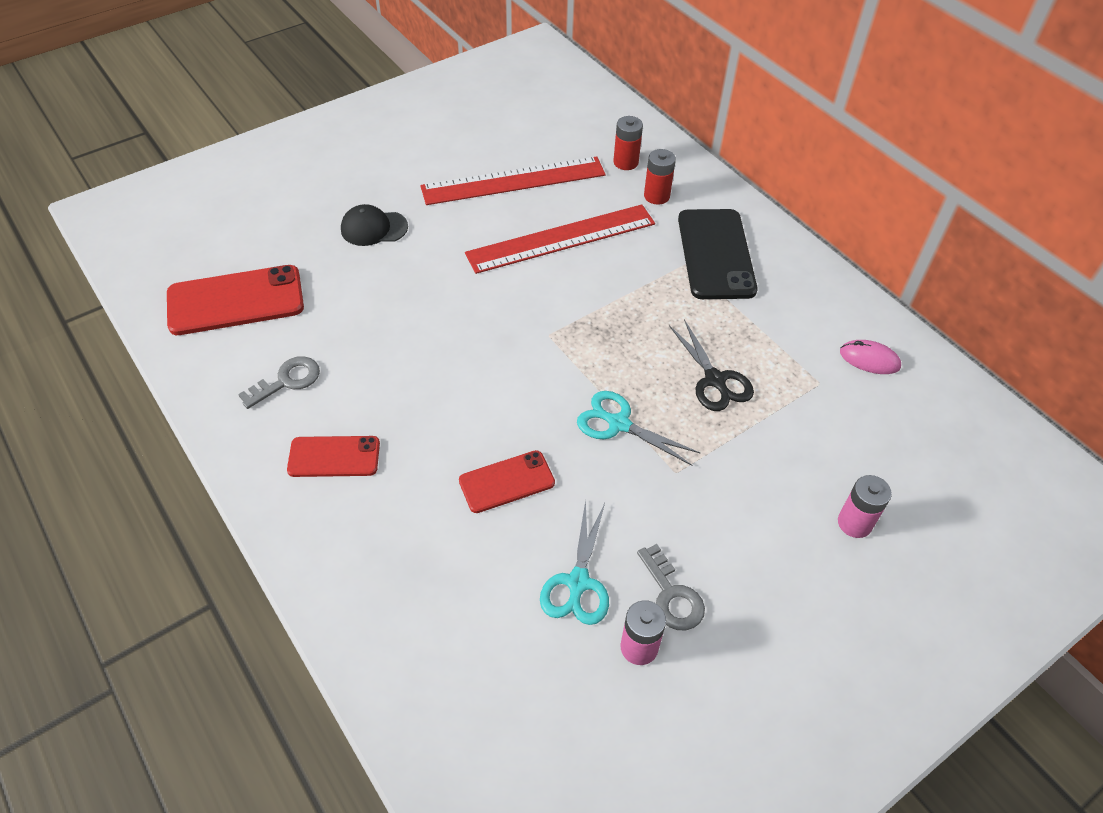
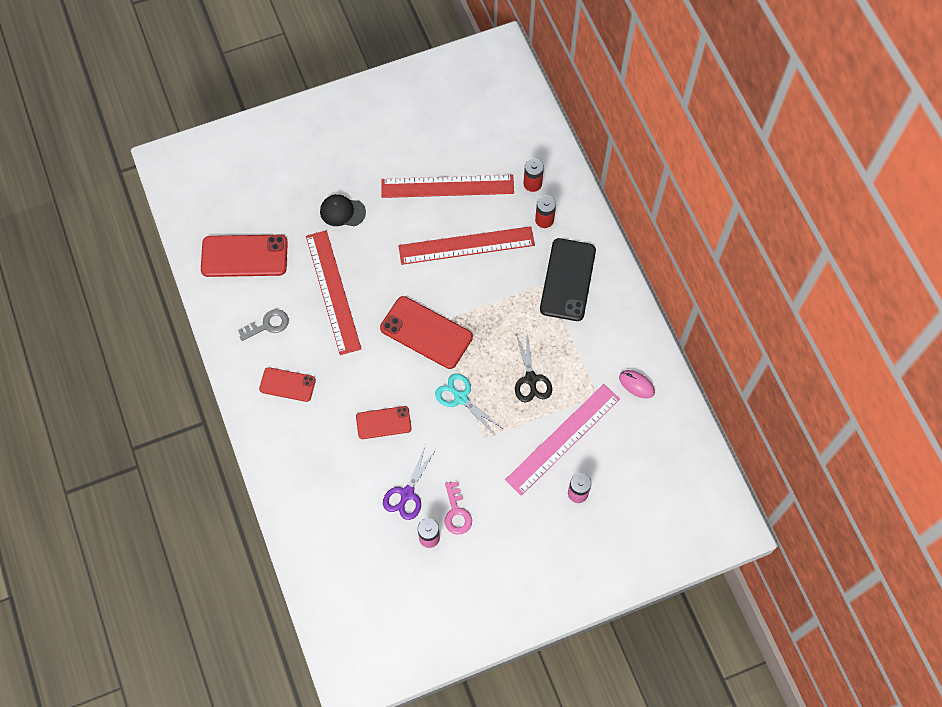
camera: 15 degrees right, 15 degrees up
turquoise scissors [540,500,609,625] -> purple scissors [383,445,436,520]
grey key [637,544,705,630] -> pink key [445,481,472,535]
none -> red ruler [306,230,361,355]
none -> red phone [380,296,473,369]
none -> pink ruler [505,384,620,496]

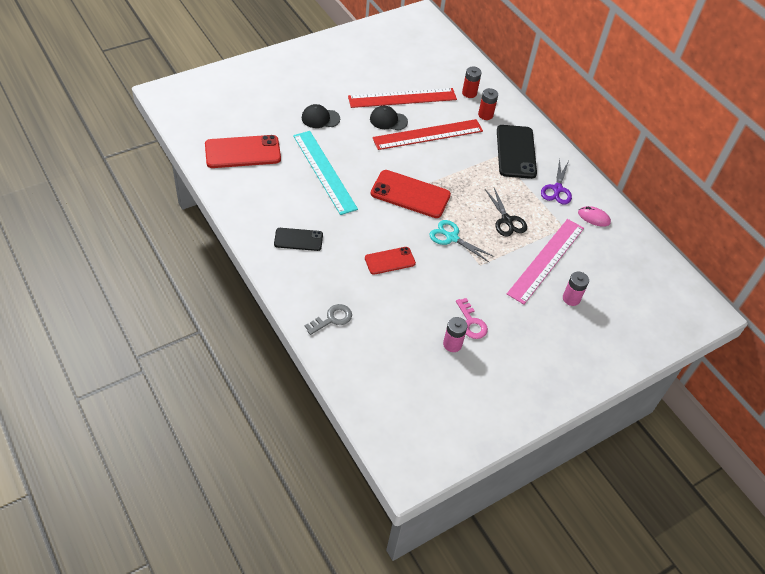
camera: 15 degrees left, 15 degrees down
grey key [238,309,289,341] -> grey key moved to [305,304,352,335]
red phone [259,367,316,402] -> black phone [274,228,323,251]
red ruler [306,230,361,355] -> turquoise ruler [293,131,358,215]
purple scissors [383,445,436,520] -> purple scissors moved to [541,159,572,205]
none -> black cap [370,106,408,131]

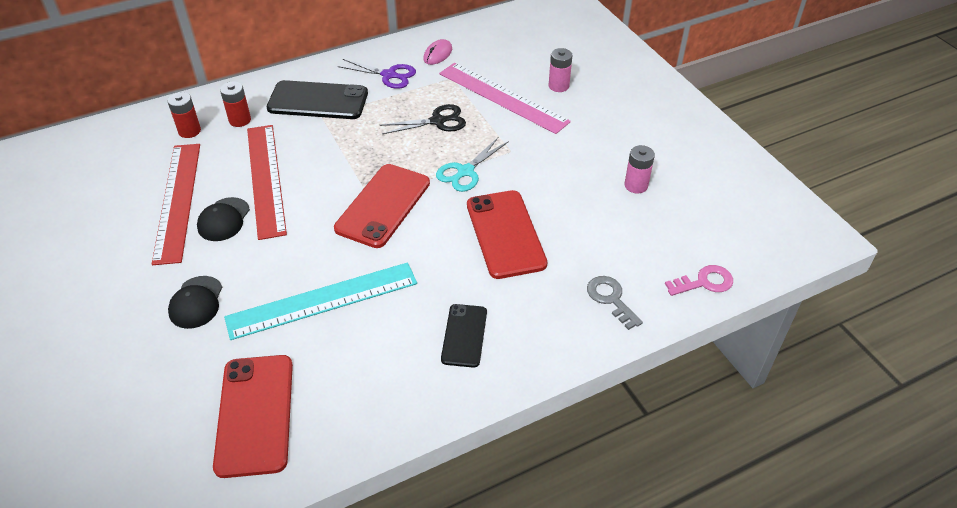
camera: 80 degrees left, 5 degrees down
red phone [365,247,416,275] -> red phone [467,190,547,279], size x1.67
pink key [456,298,488,339] -> pink key moved to [665,265,733,296]

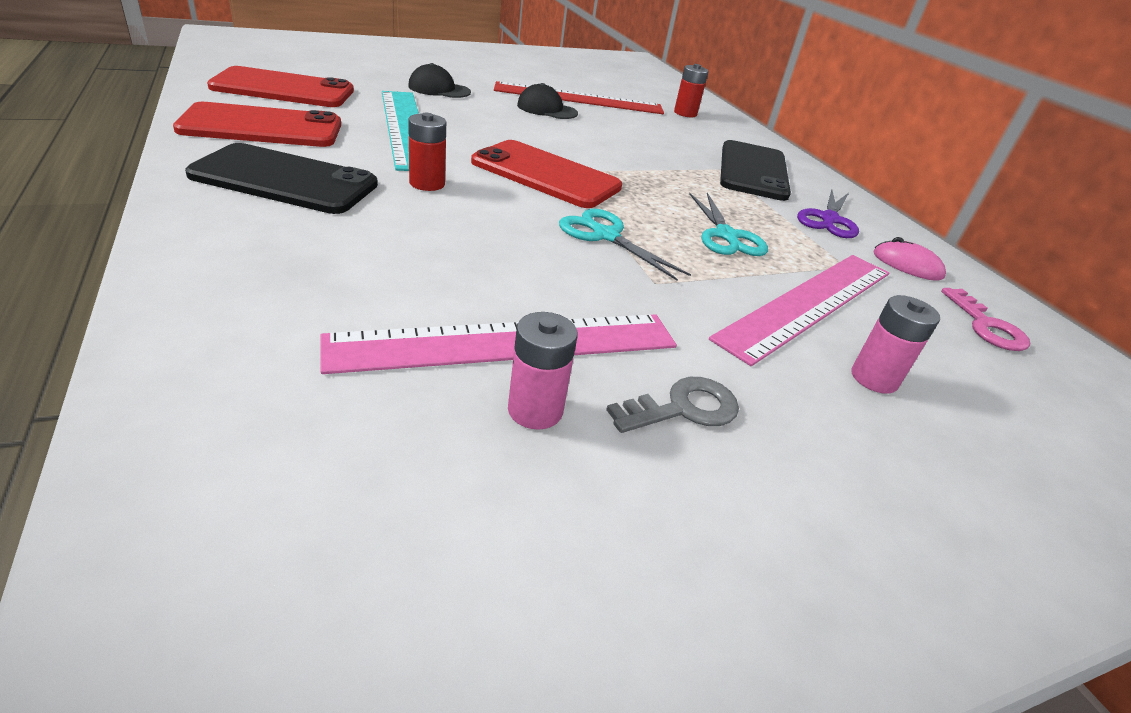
camera: 90 degrees right, 10 degrees down
red battery [220,81,251,127] -> red battery moved to [408,113,446,191]
red ruler [247,125,287,240] -> none
black scissors [380,104,466,134] -> turquoise scissors [689,193,768,256]
black phone [441,304,487,368] -> black phone [185,143,378,214], size x1.67
red phone [467,190,547,279] -> red phone moved to [173,102,341,147]
grey key [587,276,643,330] -> grey key moved to [606,377,739,433]
pink key [665,265,733,296] -> pink key moved to [941,288,1030,351]
none -> pink ruler [320,314,677,374]

